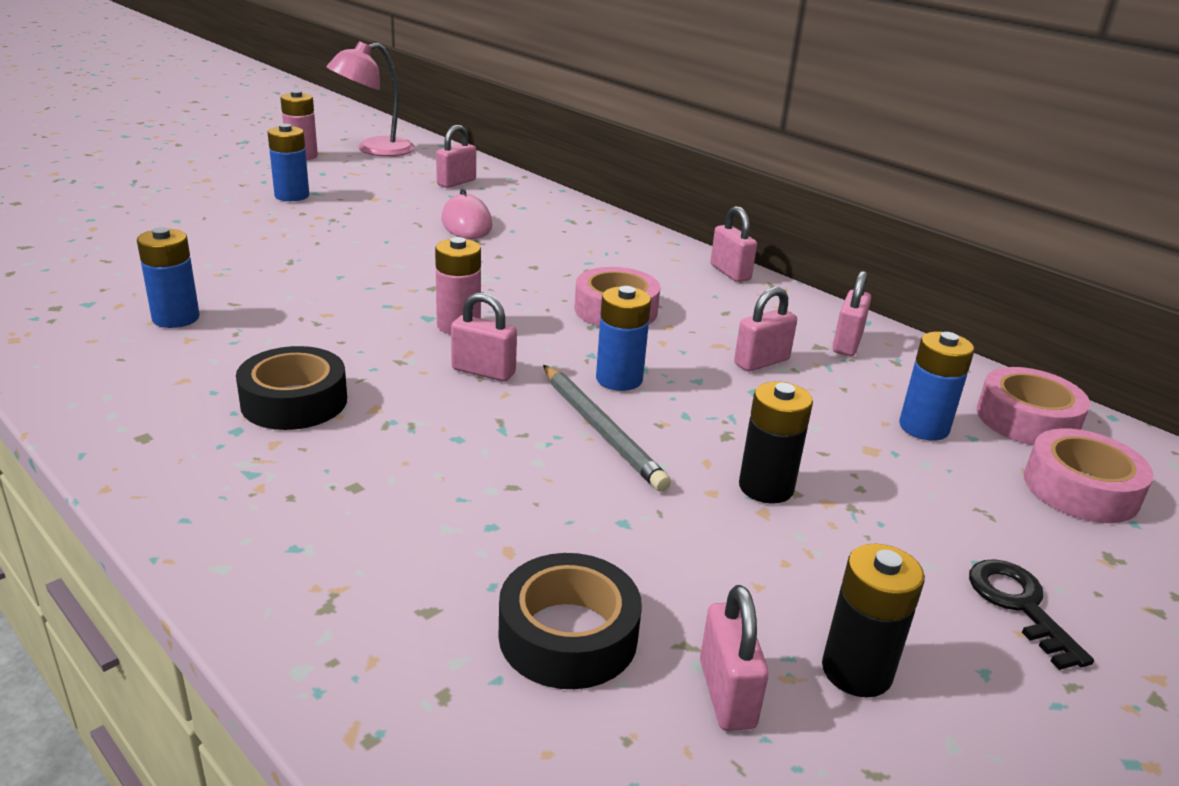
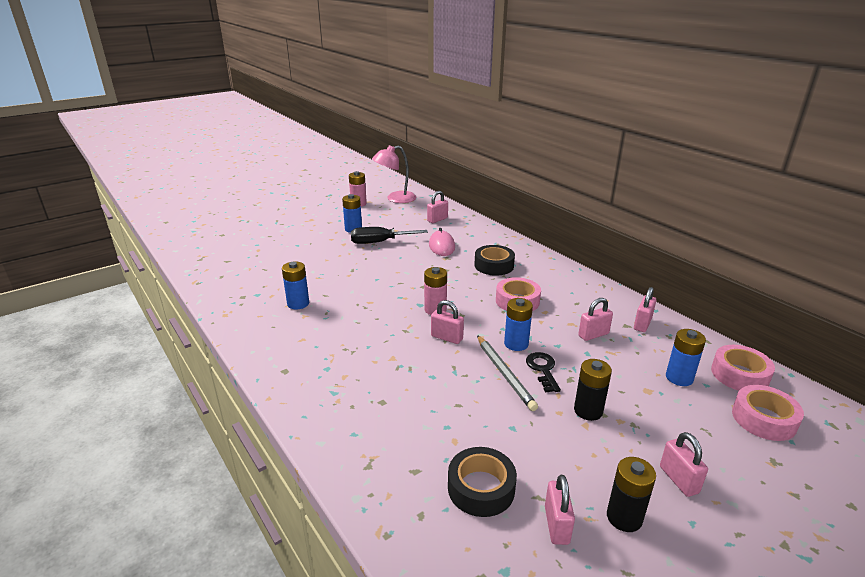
camera: 10 degrees right, 0 degrees up
black tape [236,346,347,430] -> black tape moved to [474,245,515,276]
pink padlock [711,206,757,282] -> pink padlock moved to [660,432,708,497]
black key [969,559,1094,670] -> black key moved to [526,352,561,393]
none -> black screwdriver [351,227,428,244]

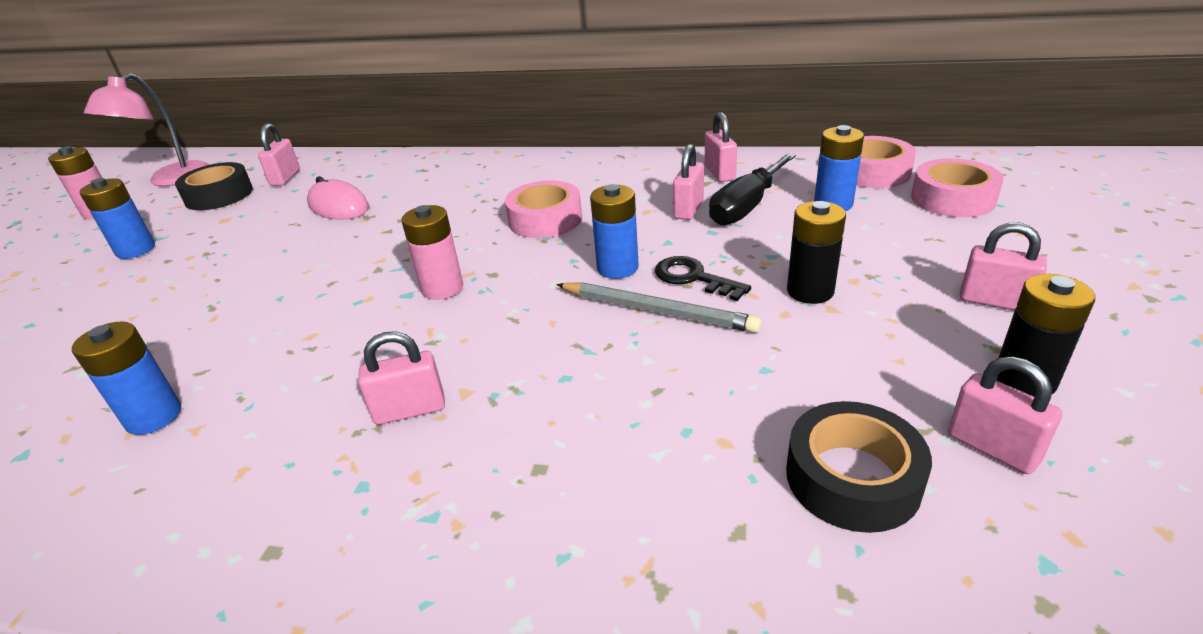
camera: 40 degrees left, 5 degrees up
black screwdriver [351,227,428,244] -> black screwdriver moved to [709,153,796,226]
pink padlock [431,300,464,344] -> pink padlock moved to [358,331,445,425]
black tape [474,245,515,276] -> black tape moved to [175,162,253,210]

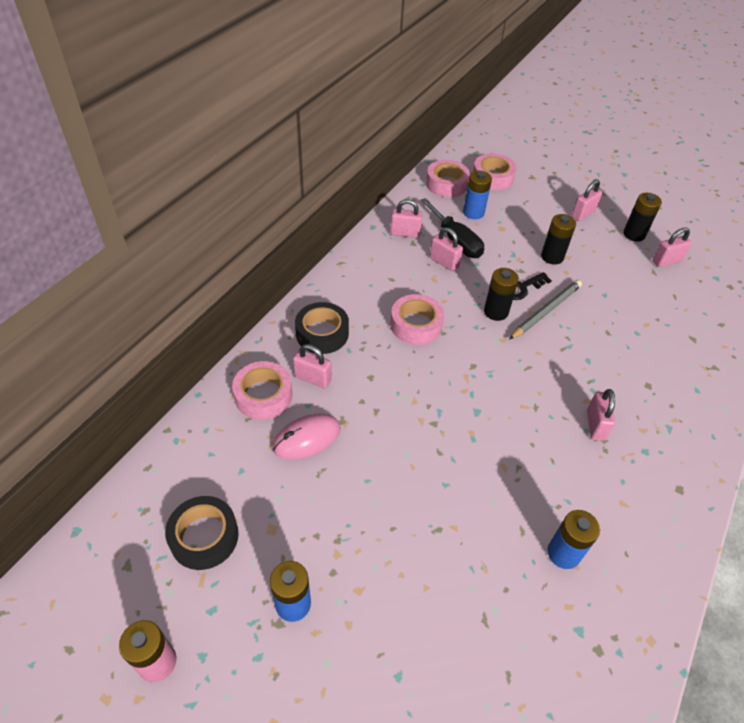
camera: 75 degrees left, 15 degrees up
pink lamp [84,73,209,186] -> none
pink padlock [258,123,300,186] -> pink padlock moved to [293,344,332,388]
pink battery [401,205,463,300] -> none
blue battery [590,184,639,279] -> black battery [484,268,519,321]
black tape [786,401,932,533] -> black tape moved to [295,302,349,354]
none -> pink tape [232,361,292,420]

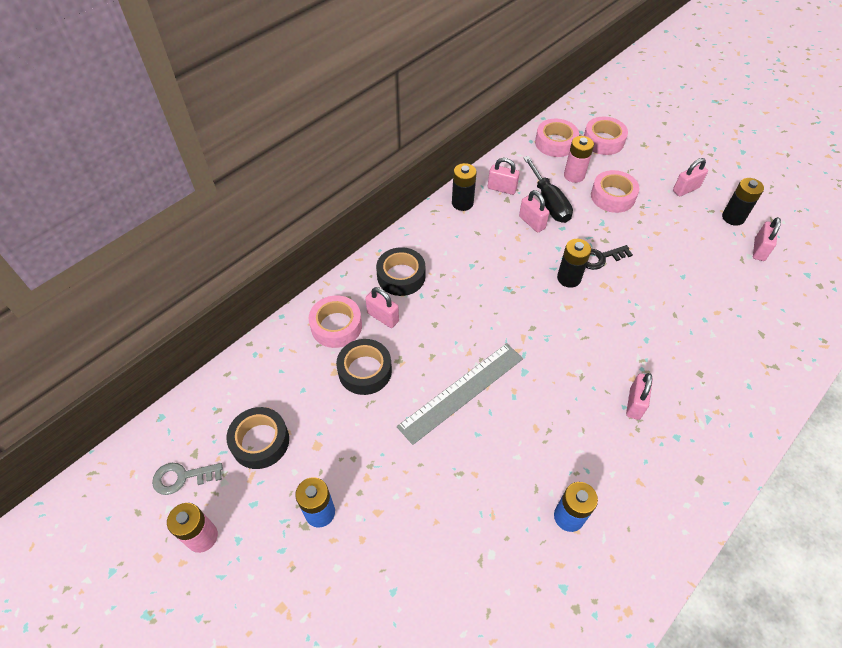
camera: 15 degrees right, 5 degrees up
pink mouse [273,413,341,459] -> black tape [336,339,392,395]
pink tape [390,294,444,345] -> pink tape moved to [591,170,639,213]
blue battery [463,171,492,219] -> pink battery [564,136,594,183]
grey pencil [509,280,582,340] -> none
black battery [541,214,576,264] -> black battery moved to [452,163,477,211]
pink padlock [652,228,692,267] -> pink padlock turned 60 degrees counterclockwise [753,217,781,261]
none -> grey key [152,463,223,495]
none -> grey ruler [397,343,523,445]

